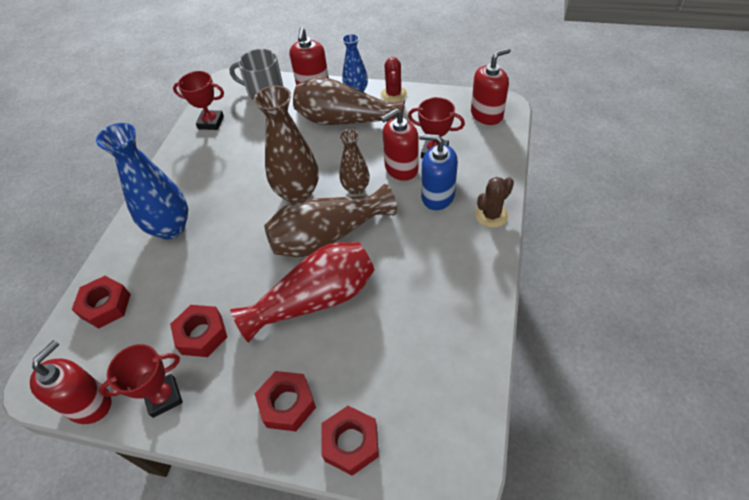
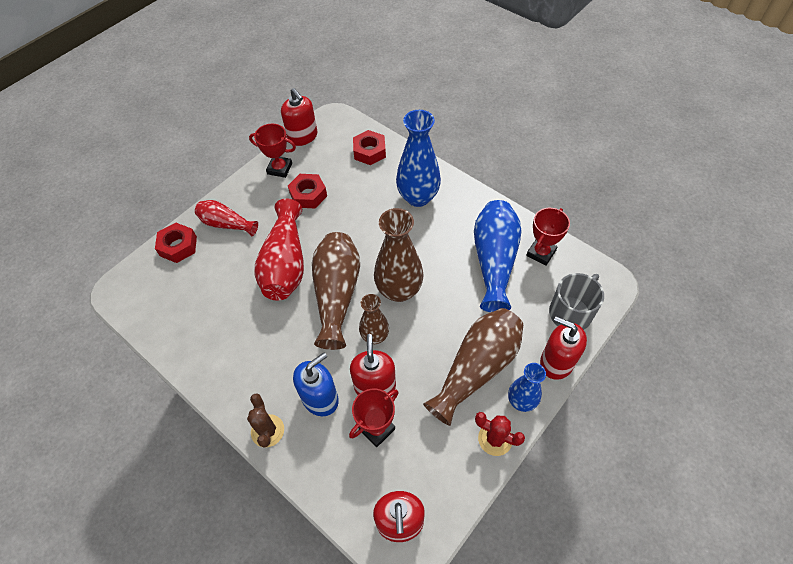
camera: 115 degrees right, 5 degrees up
red trophy [99,344,183,418] -> red trophy turned 75 degrees counterclockwise [249,123,296,178]
red nut [255,371,316,431] -> red vase [195,200,258,236]
none -> blue vase [474,200,522,312]

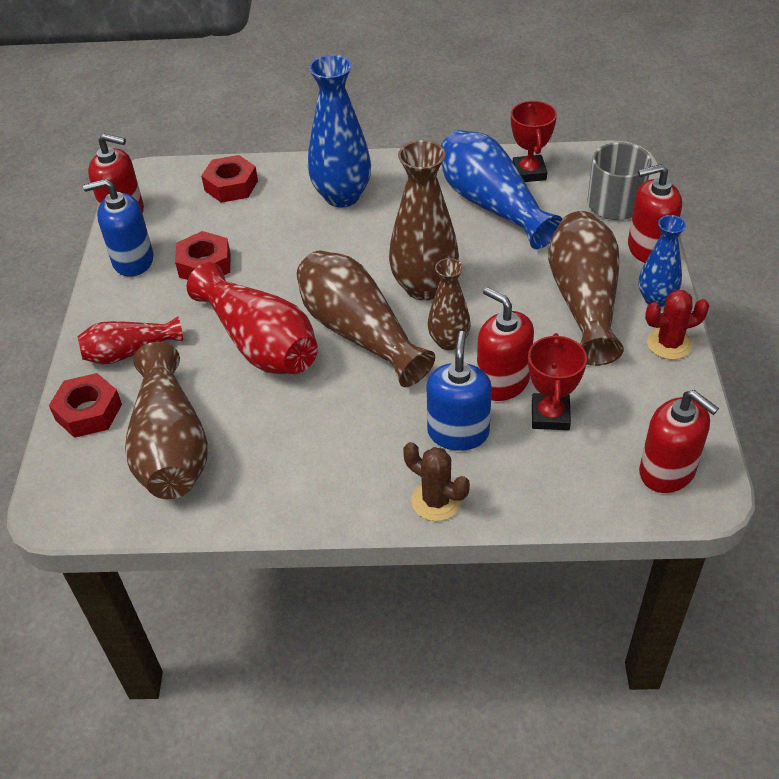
camera: 40 degrees left, 10 degrees down
red trophy [249,123,296,178] -> blue soap dispenser [83,179,154,277]
none -> brown vase [125,342,208,499]

